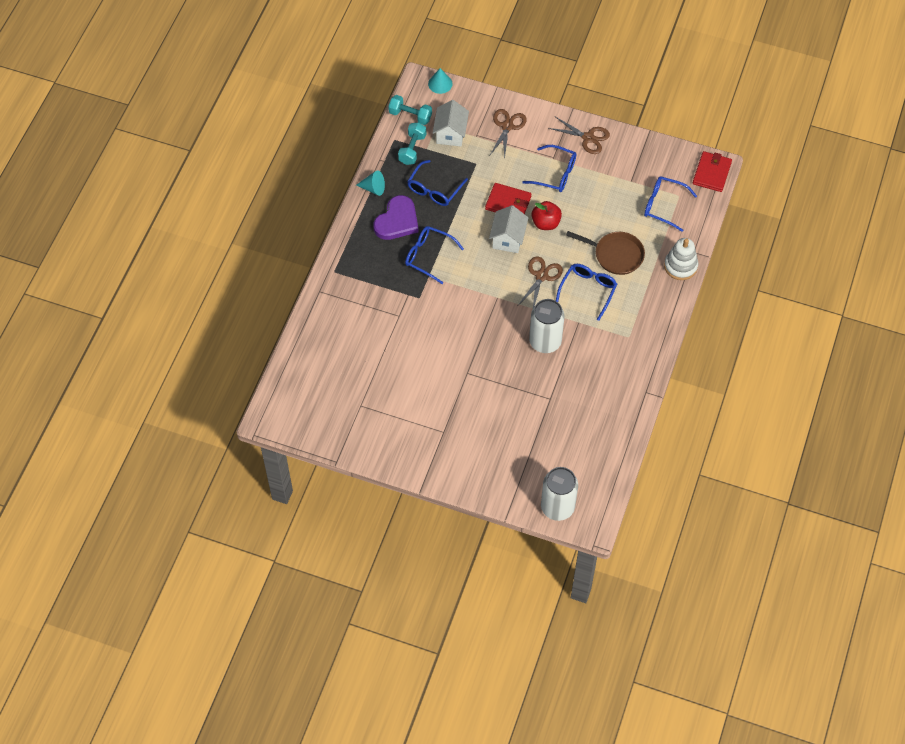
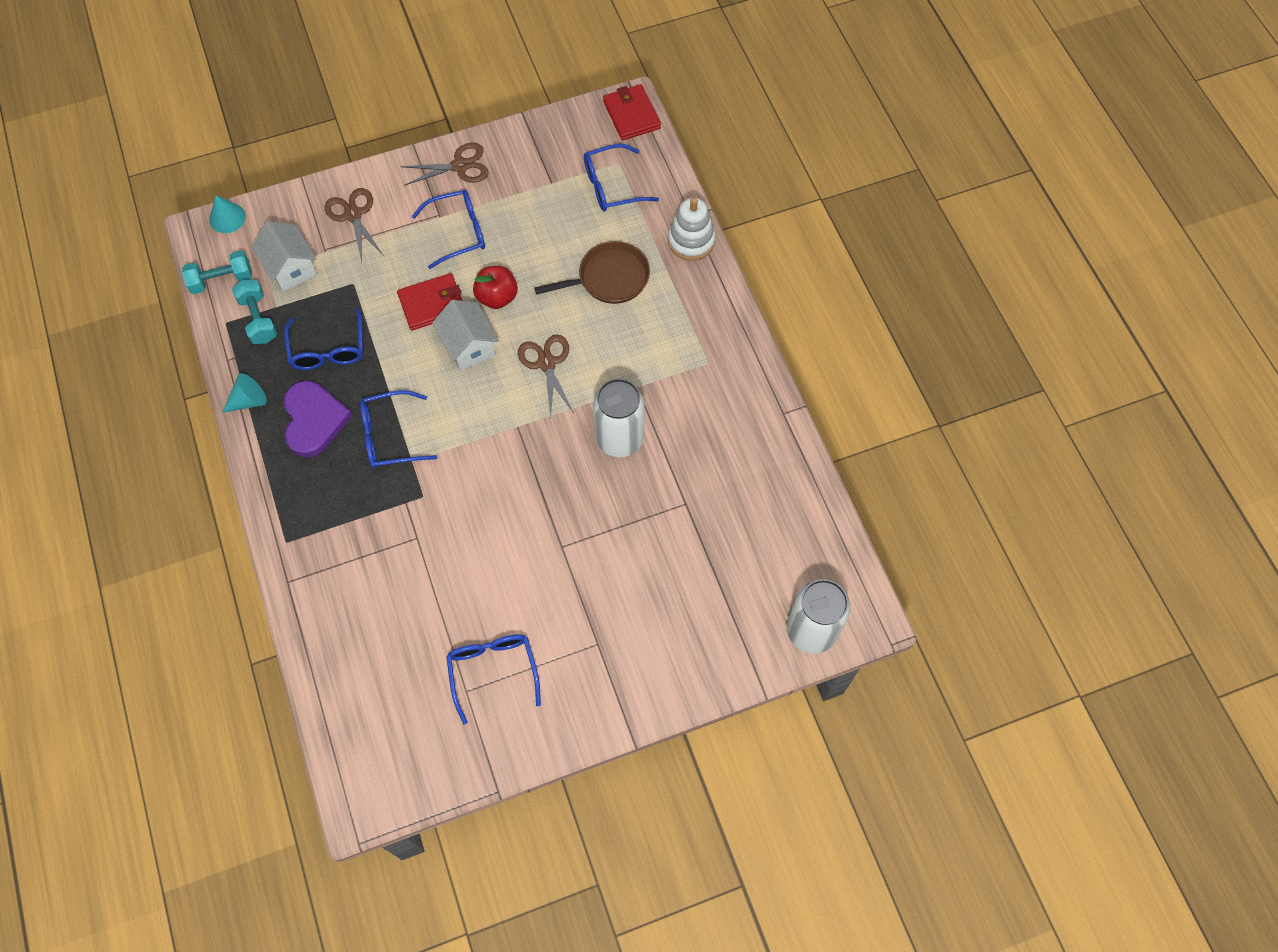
camera: 40 degrees left, 5 degrees up
blue glasses [556,264,617,321] -> blue glasses moved to [446,635,541,725]

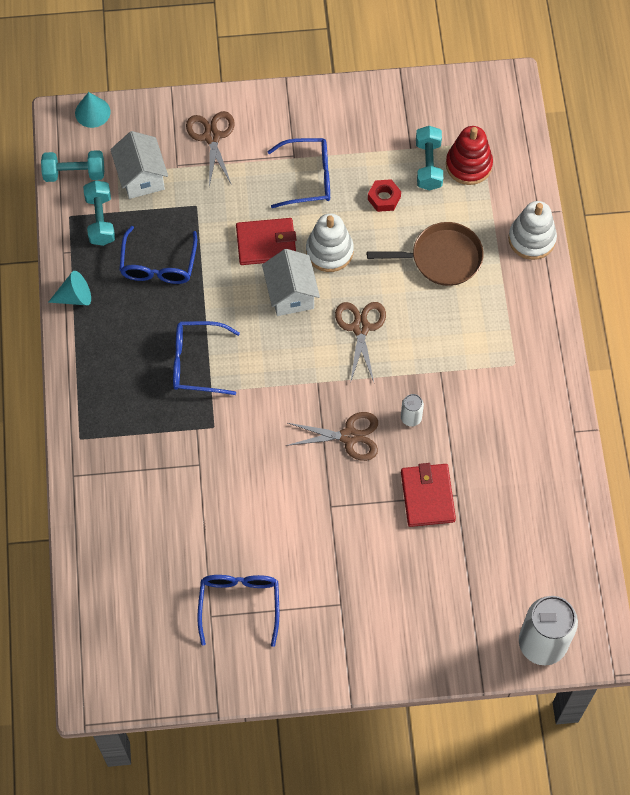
camera: 15 degrees right, 0 degrees up
purple heart [283,381,353,457] -> none
brown scissors [400,143,489,186] -> brown scissors moved to [286,412,378,461]
red apple [473,266,518,309] -> white stacking toy [306,213,354,272]
blue glasses [584,144,659,211] -> red stacking toy [446,126,493,185]
white can [593,378,645,457] -> white can [401,394,424,427], size x0.45
red wallet [603,84,661,140] -> red wallet moved to [401,463,456,527]
none -> red nut [368,179,401,212]
none -> turquoise dumbbell [416,126,443,190]

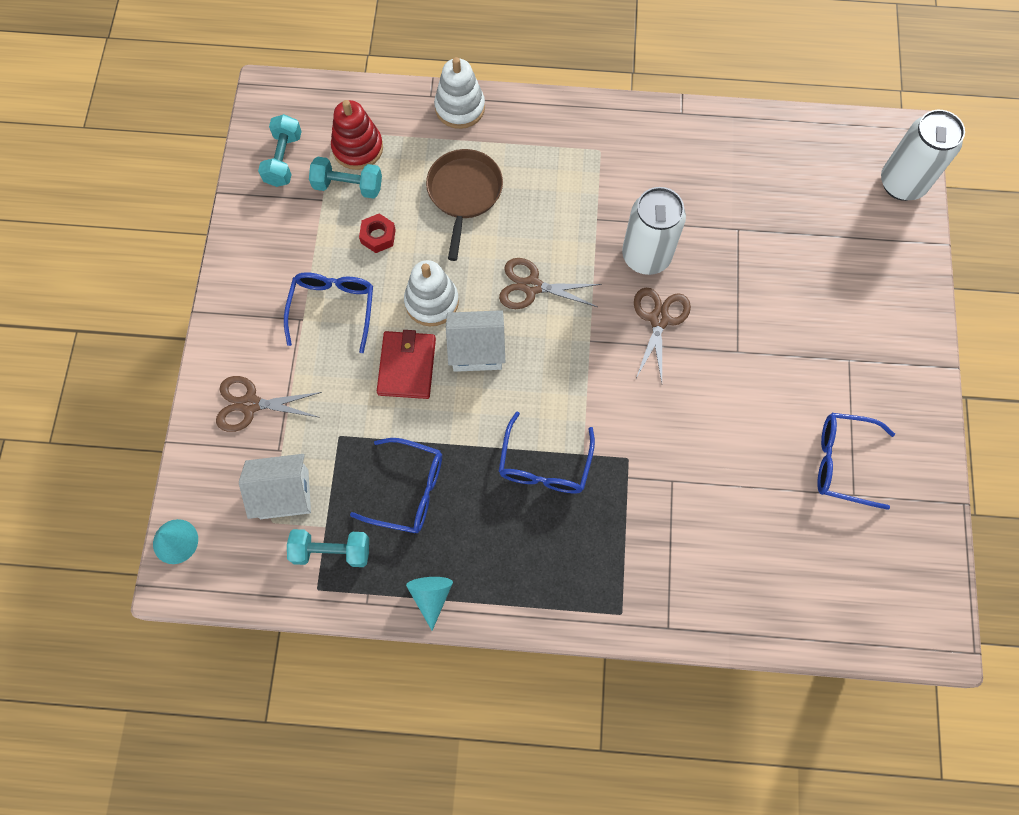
camera: 80 degrees left, 5 degrees up
turquoise dumbbell [41,150,104,182] -> turquoise dumbbell moved to [258,114,302,187]
white can [401,394,424,427] -> white can [622,187,686,275], size x2.20
red wallet [401,463,456,527] -> none

